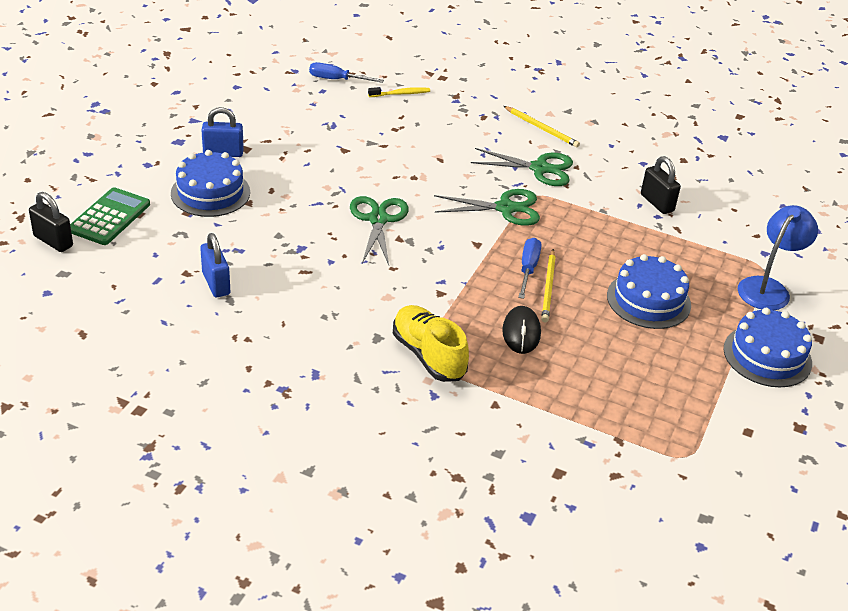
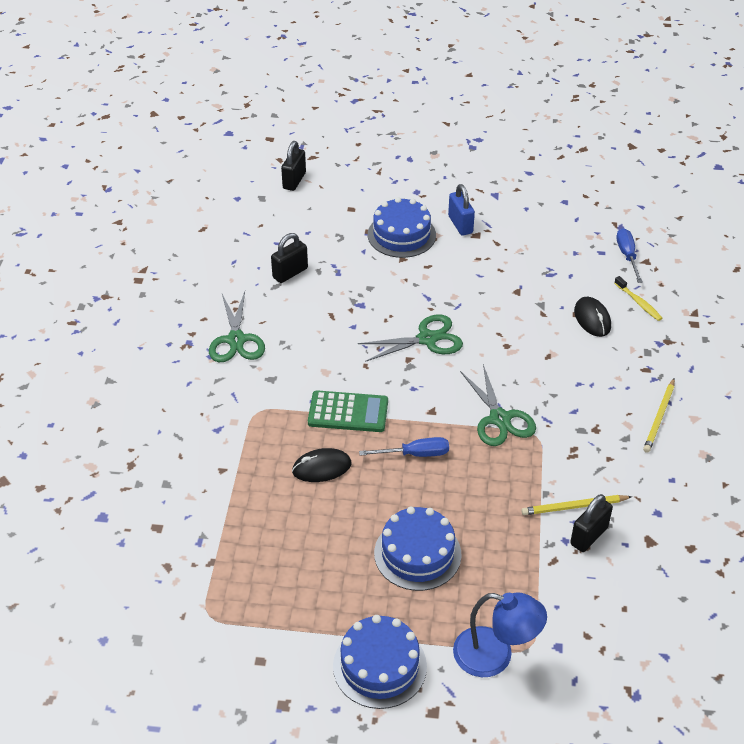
camera: 75 degrees right, 5 degrees up
green calculator [70,187,150,245] -> green calculator moved to [308,390,388,432]
blue padlock [200,233,230,297] -> black padlock [271,233,308,283]
yellow shoe [393,305,469,382] -> none
green scissors [471,148,573,186] -> green scissors moved to [209,292,265,362]
yellow pencil [541,249,556,322] -> yellow pencil moved to [521,495,632,515]
none -> black mouse [574,297,611,337]

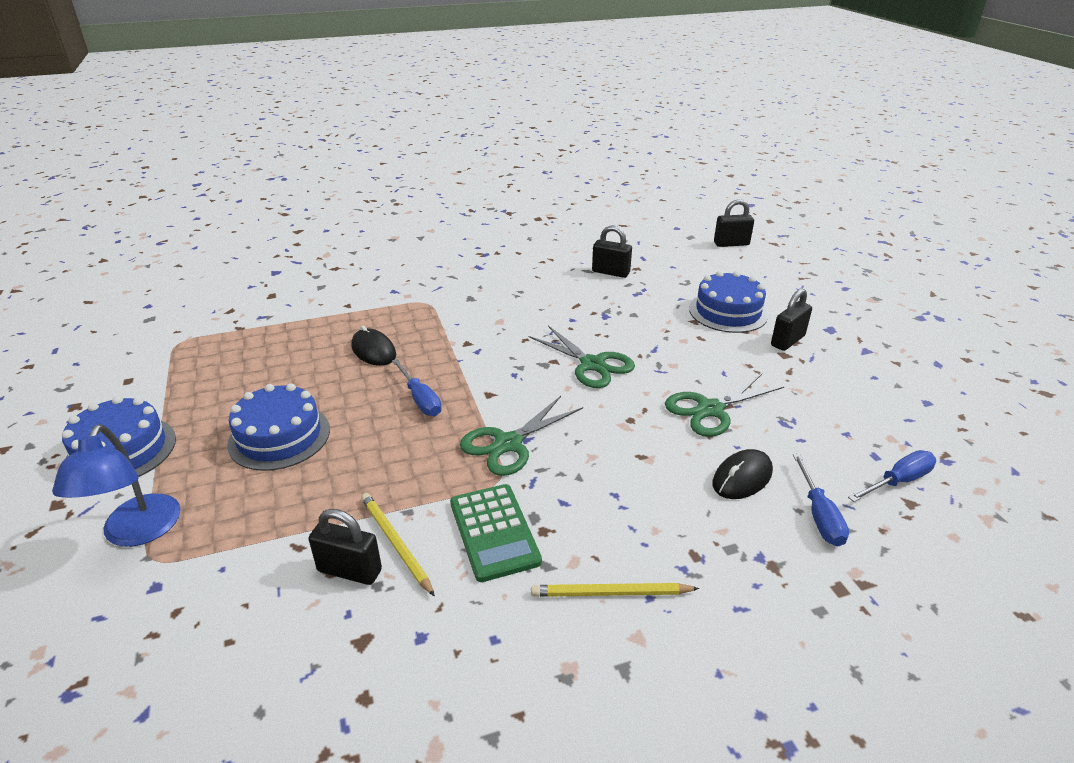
camera: 65 degrees right, 10 degrees down
green scissors [209,292,265,362] -> green scissors moved to [665,374,784,437]
green calculator [308,390,388,432] -> green calculator moved to [450,484,542,582]
blue padlock [448,184,475,236] -> black padlock [771,289,812,351]
yellow toothbrush [614,276,662,321] -> blue screwdriver [793,454,849,547]

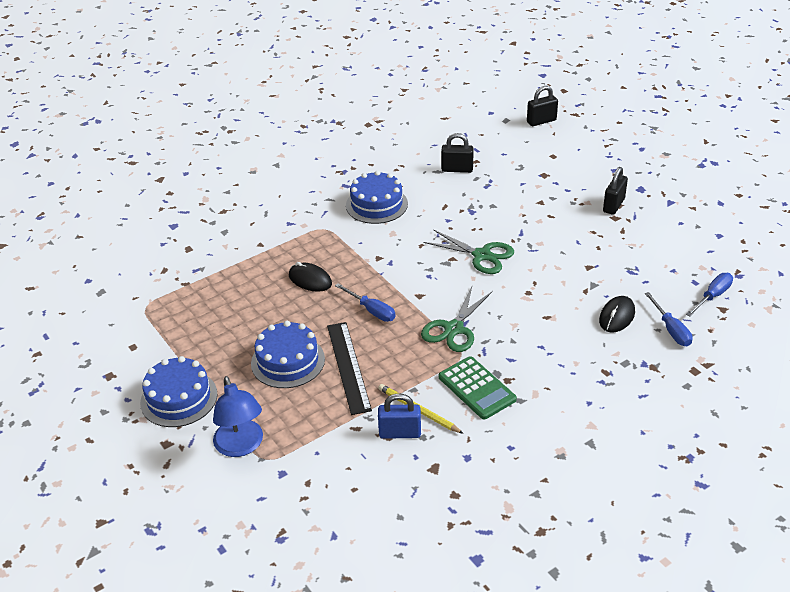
camera: 15 degrees left, 5 degrees up
black padlock [309,509,382,585] -> blue padlock [378,393,421,439]
yellow pencil [531,583,699,597] -> none
green scissors [665,374,784,437] -> none
blue cake [689,271,768,333] -> blue cake moved to [346,171,408,224]
none -> black ruler [327,322,372,415]

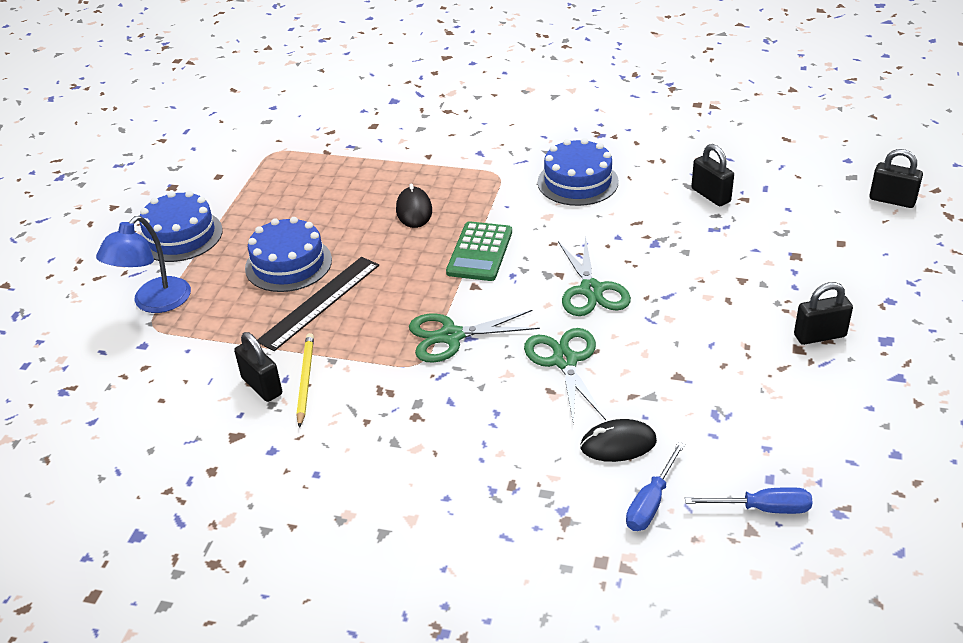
camera: 50 degrees right, 0 degrees up
blue screwdriver [335,283,396,322] -> none
blue padlock [378,393,421,439] -> black padlock [234,332,282,402]
green calculator [439,356,517,420] -> green calculator moved to [446,221,512,281]
none -> green scissors [524,328,606,425]

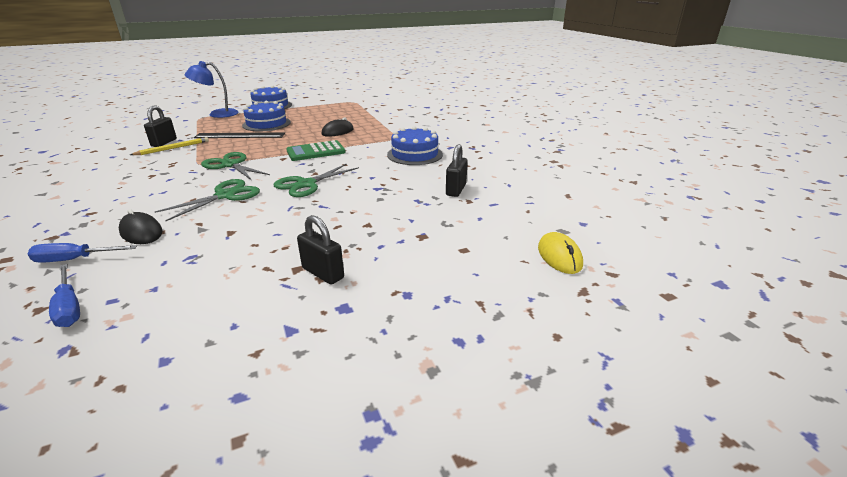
camera: 50 degrees right, 10 degrees down
black padlock [869,149,923,208] -> yellow mouse [538,232,583,274]

